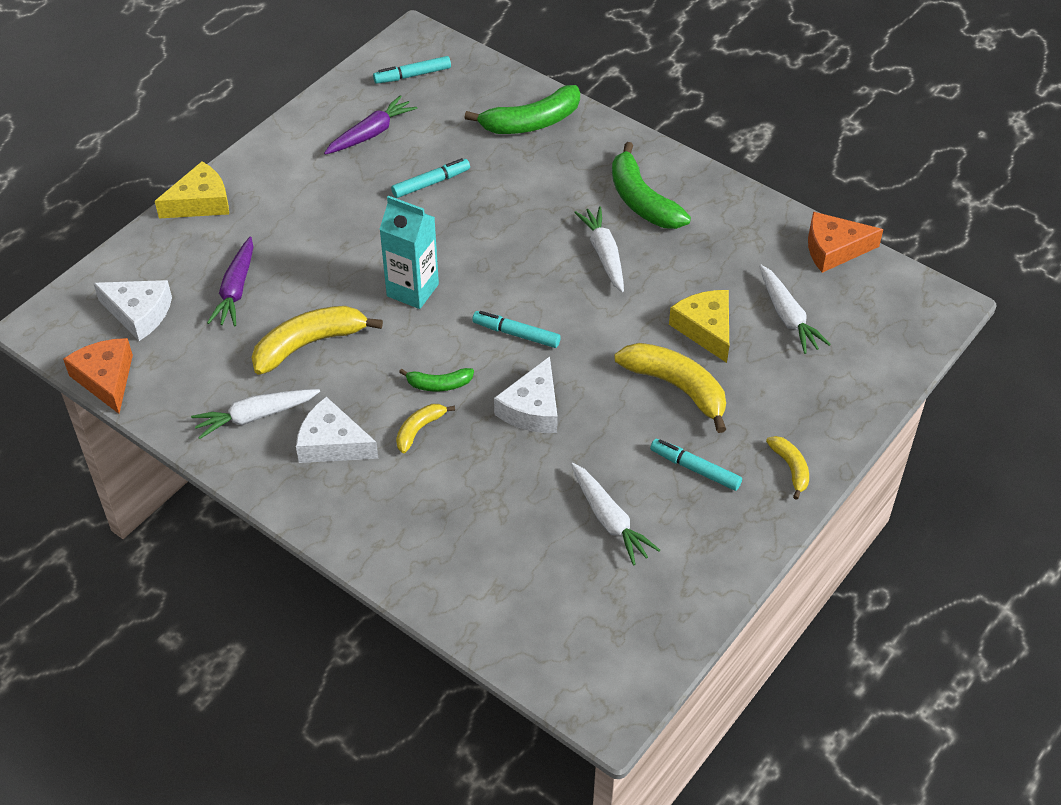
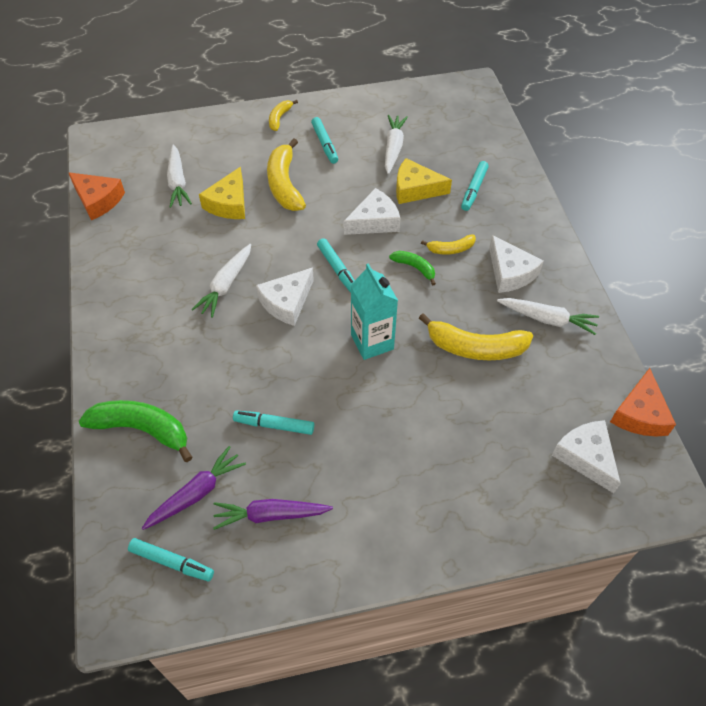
camera: 140 degrees left, 5 degrees up
yellow cheese [155,161,229,219] -> yellow cheese moved to [396,158,452,204]
purple carrot [207,237,253,326] -> purple carrot moved to [142,446,246,530]
green banana [612,142,691,229] -> none
white carrot [759,265,831,354] -> white carrot turned 150 degrees clockwise [167,144,192,208]
none -> white cheese [256,267,314,326]
none -> turquoise marker [461,161,489,211]

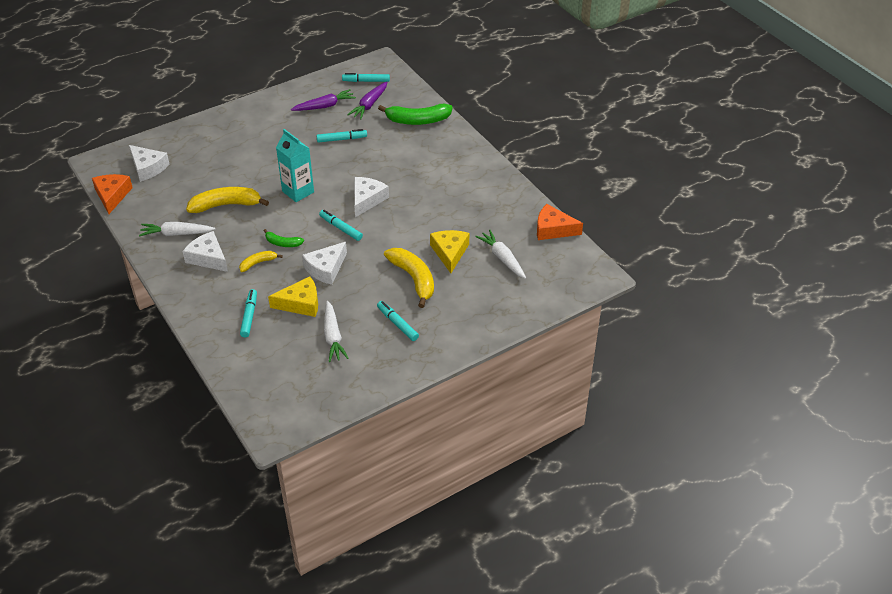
camera: 160 degrees right, 10 degrees down
white carrot [192,244,251,318] -> none
yellow banana [269,100,298,131] -> none

